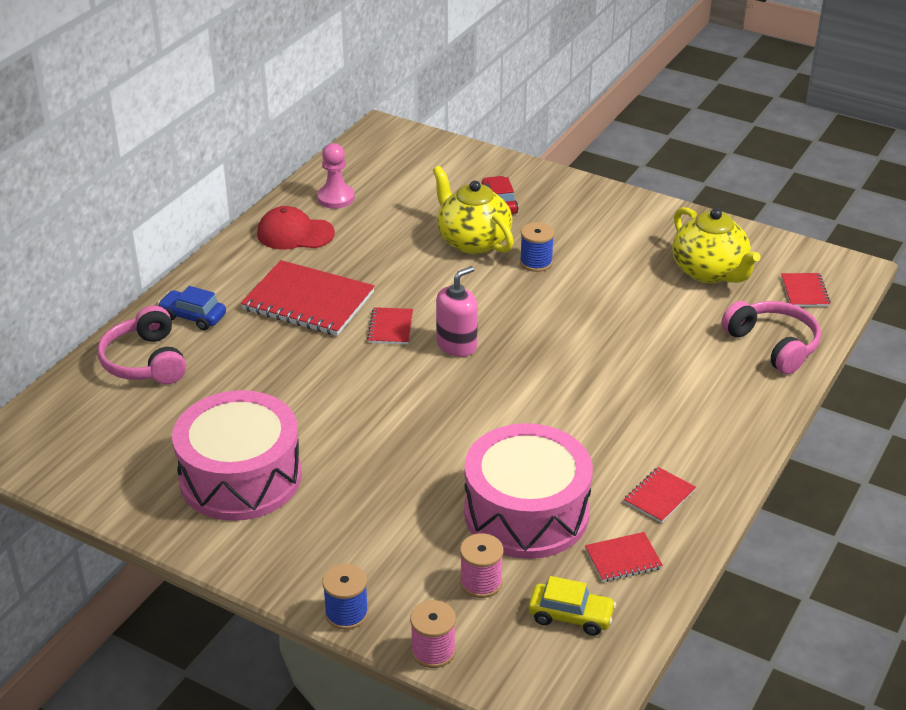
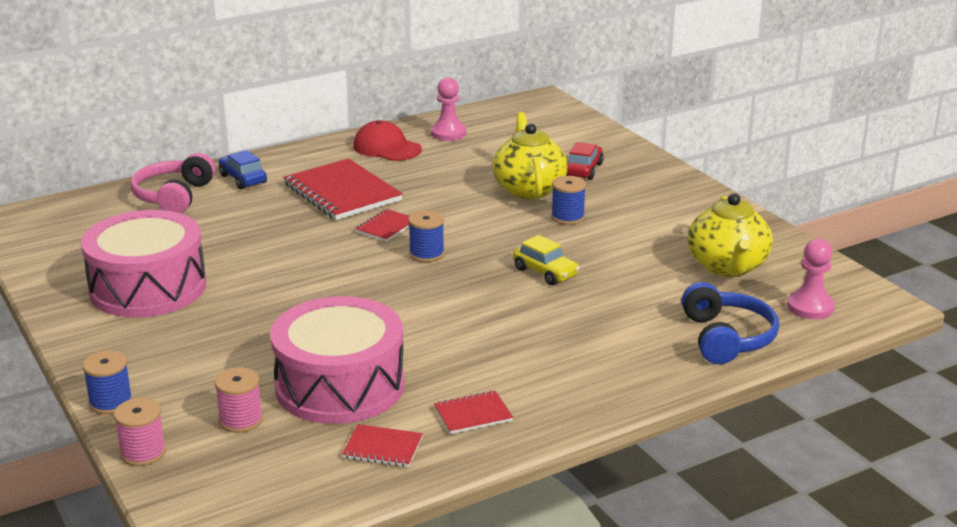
camera: 30 degrees right, 10 degrees down
pink soap dispenser [436,266,478,357] -> blue spool [408,210,445,262]
yellow car [529,576,616,636] -> yellow car moved to [513,235,580,285]
pink headphones [721,301,821,374] -> blue headphones [681,282,779,364]
red notebook [781,273,831,307] -> pink pawn [787,239,835,319]

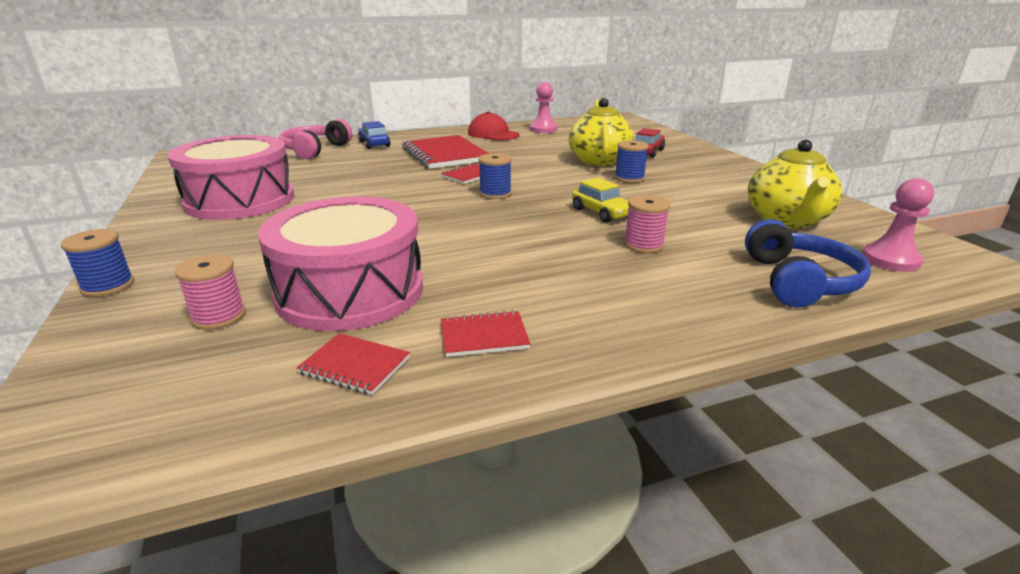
camera: 10 degrees right, 0 degrees up
pink spool [114,398,166,466] -> pink spool moved to [624,195,671,253]

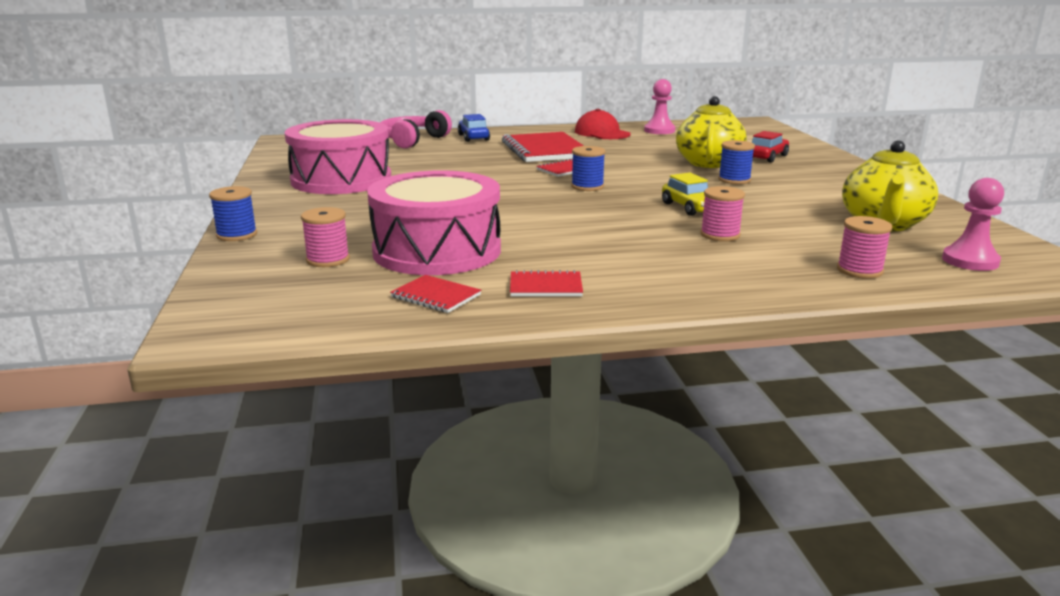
camera: 10 degrees right, 5 degrees down
blue headphones [745,219,871,308] -> pink spool [837,216,892,279]

